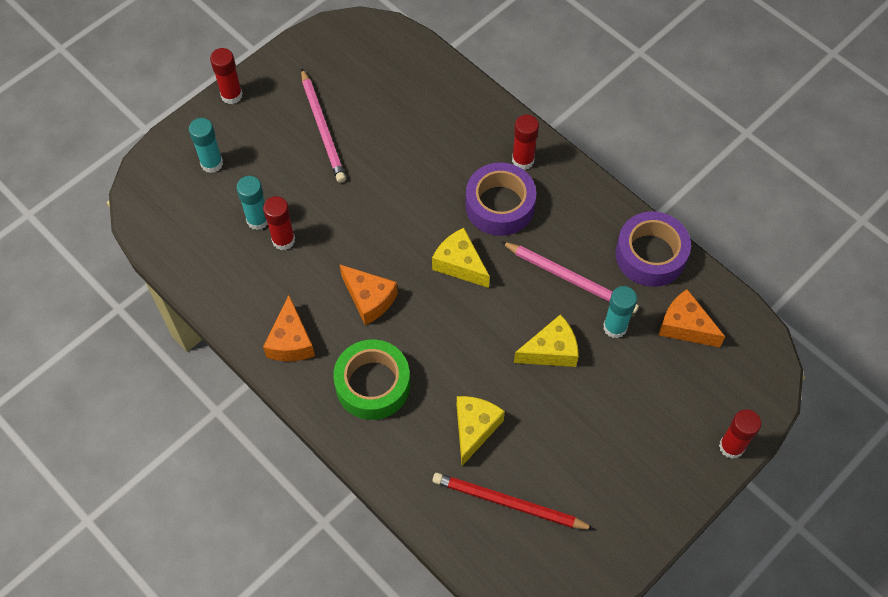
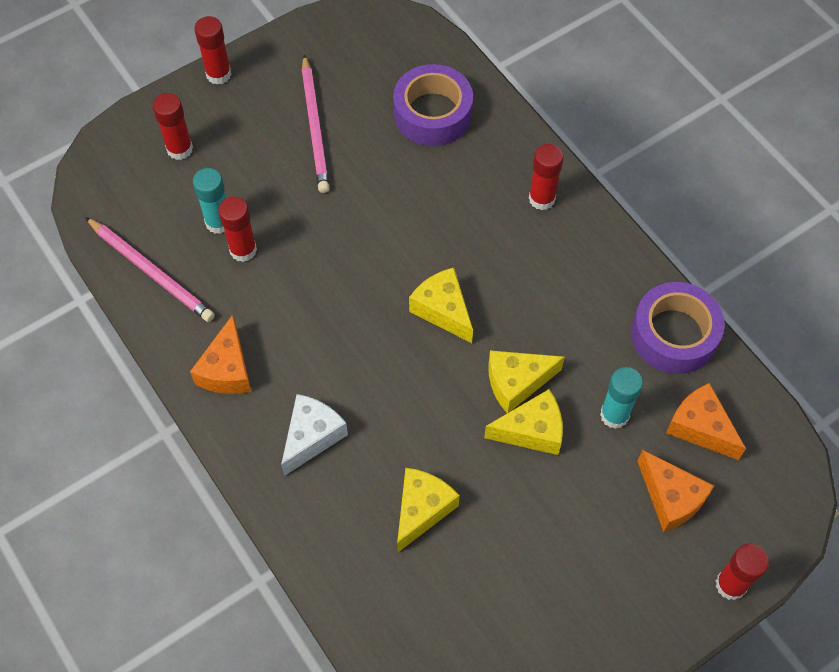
camera: 10 degrees right, 0 degrees up
turquoise glue stick [189,118,223,173] -> red glue stick [153,93,193,160]
green tape [333,339,410,420] -> white cheese [281,394,348,476]
orange cheese [339,264,398,325] -> orange cheese moved to [637,450,714,532]
red pencil [433,473,595,530] -> none
purple tape [465,162,536,236] -> purple tape moved to [393,64,473,146]
pink pencil [501,242,639,314] -> pink pencil moved to [85,217,215,322]
none -> yellow cheese [489,350,565,413]

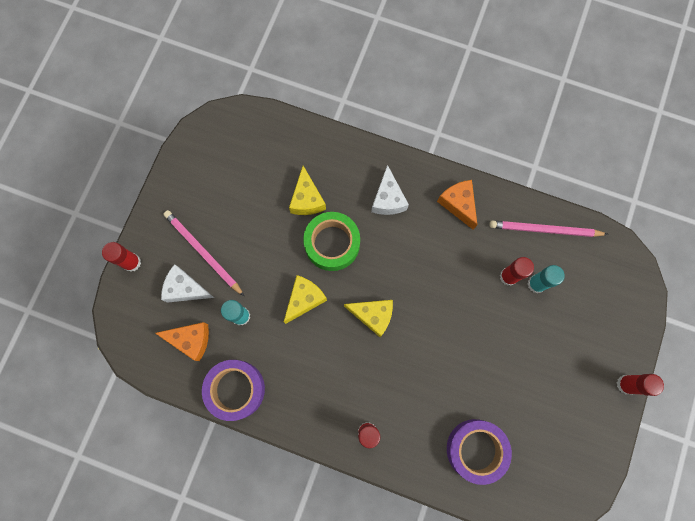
camera: 145 degrees right, 15 degrees up
red glue stick [153,93,193,160] -> none
pink pencil [301,54,330,193] -> pink pencil moved to [163,210,244,296]
yellow cheese [484,389,563,455] -> none
orange cheese [637,450,714,532] -> white cheese [161,264,214,303]
none -> green tape [303,212,360,271]

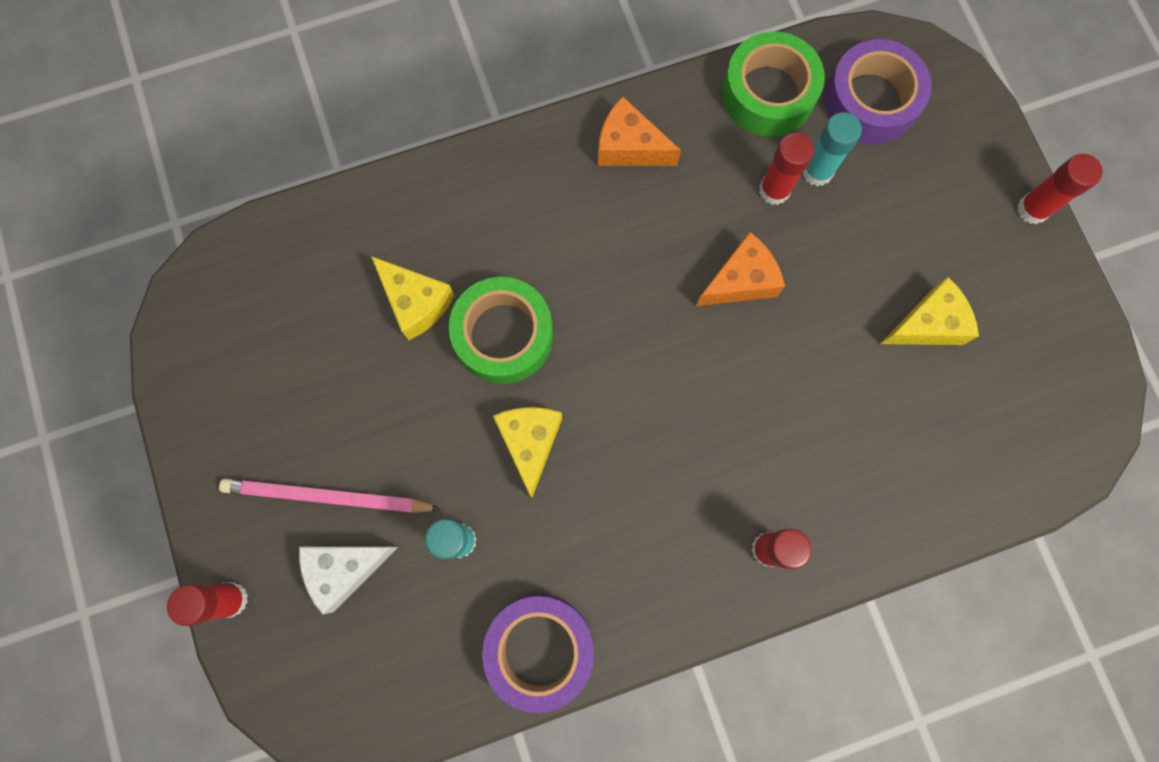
camera: 40 degrees left, 0 degrees up
orange cheese [155,322,209,361] -> orange cheese moved to [696,232,785,306]
yellow cheese [344,300,393,337] -> yellow cheese moved to [880,277,979,345]
white cheese [371,165,409,215] -> none
purple tape [447,419,512,485] -> purple tape moved to [824,39,932,144]
pink pencil [489,221,609,237] -> green tape [722,32,825,136]

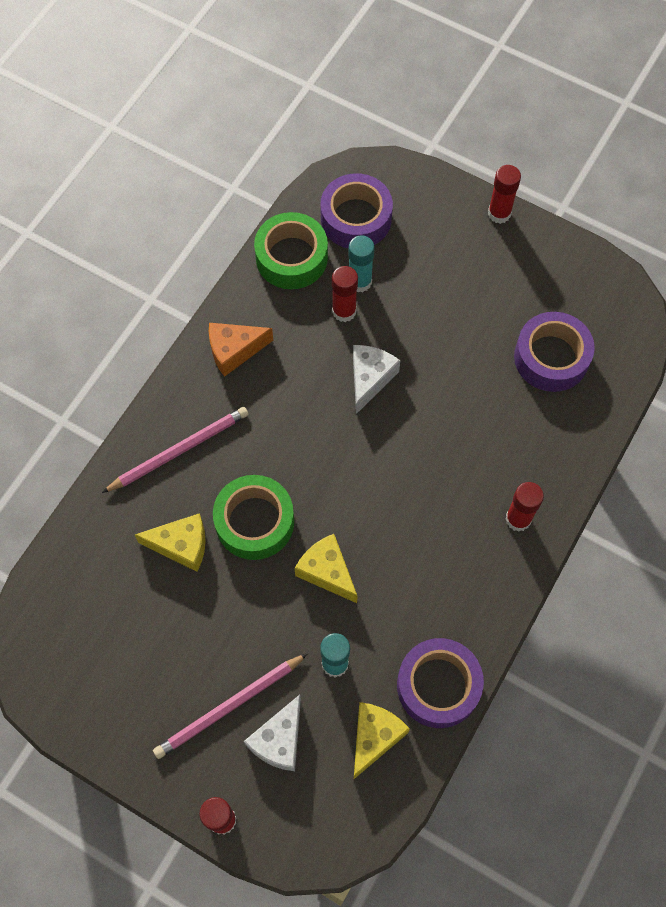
camera: 40 degrees left, 10 degrees down
orange cheese [696,232,785,306] -> white cheese [353,345,400,414]
yellow cheese [880,277,979,345] -> yellow cheese moved to [354,702,410,779]
none -> pink pencil [102,407,249,493]
none -> purple tape [514,312,595,392]

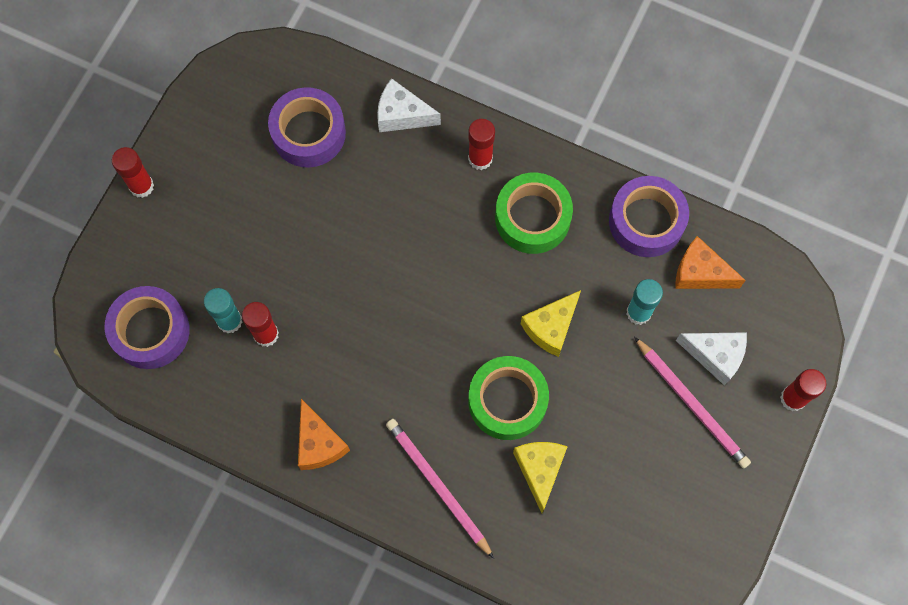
camera: 95 degrees left, 5 degrees up
green tape [254,212,328,289] -> green tape moved to [495,173,573,254]
white cheese [353,345,400,414] -> white cheese moved to [377,78,441,132]
yellow cheese [354,702,410,779] -> orange cheese [675,236,746,289]

